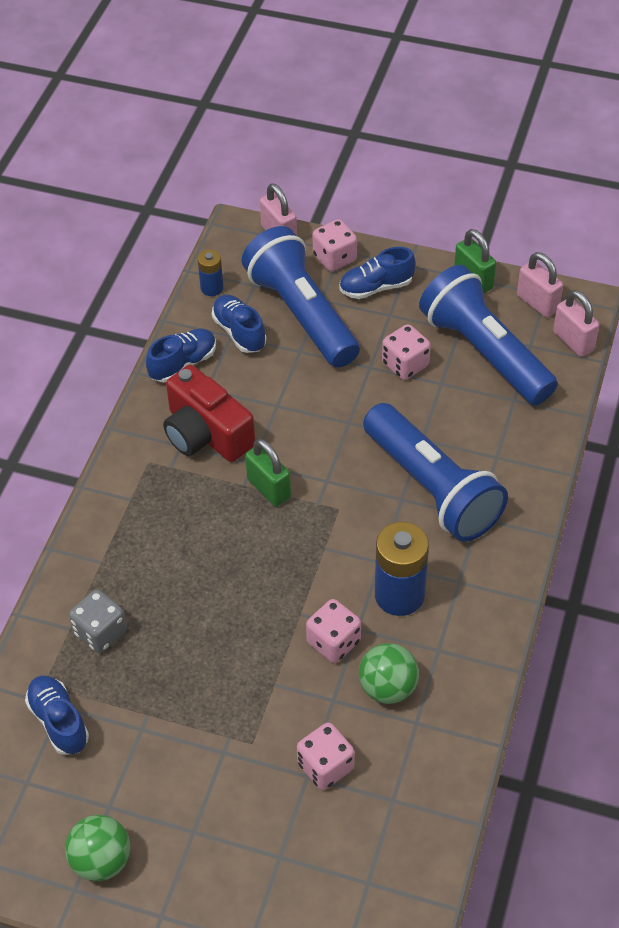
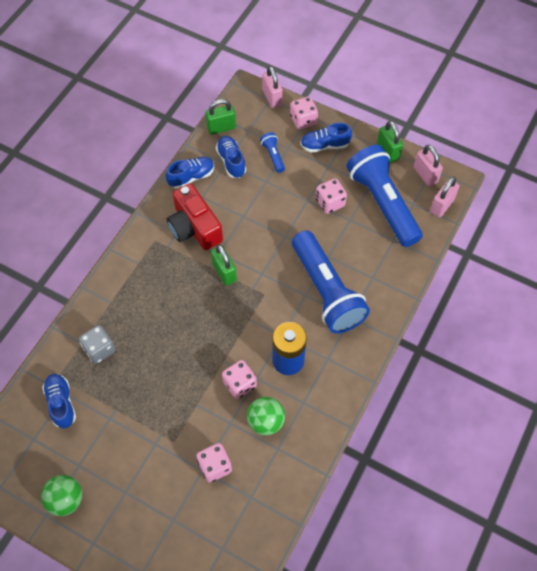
camera: 10 degrees right, 10 degrees up
blue battery [197,250,223,296] -> green padlock [206,99,236,135]
blue flashlight [242,226,360,368] -> blue flashlight [260,132,285,173], size x0.41
pink padlock [553,290,599,357] -> pink padlock turned 60 degrees clockwise [430,177,459,217]

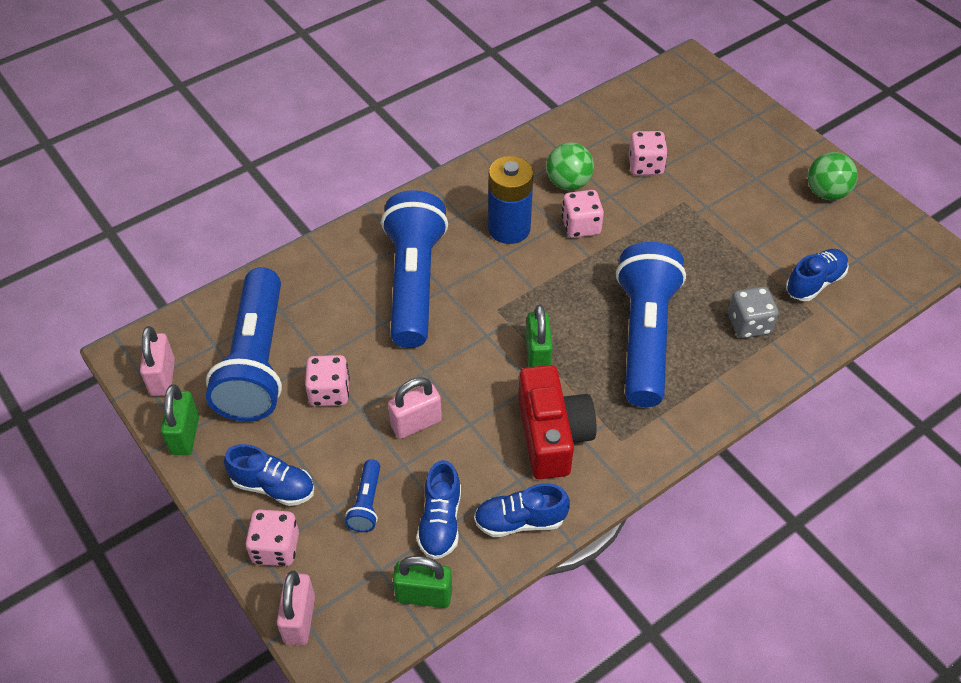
camera: 155 degrees left, 10 degrees down
blue shoe [42,374,76,429] -> blue shoe turned 135 degrees counterclockwise [786,249,849,301]
pink padlock [430,177,459,217] -> pink padlock moved to [388,377,442,439]
none -> blue flashlight [616,242,686,407]

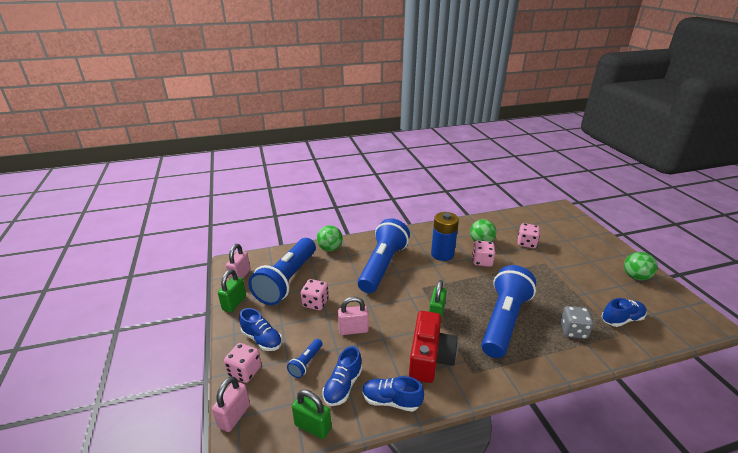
camera: 20 degrees right, 20 degrees down
none -> green ball [317,225,343,251]

